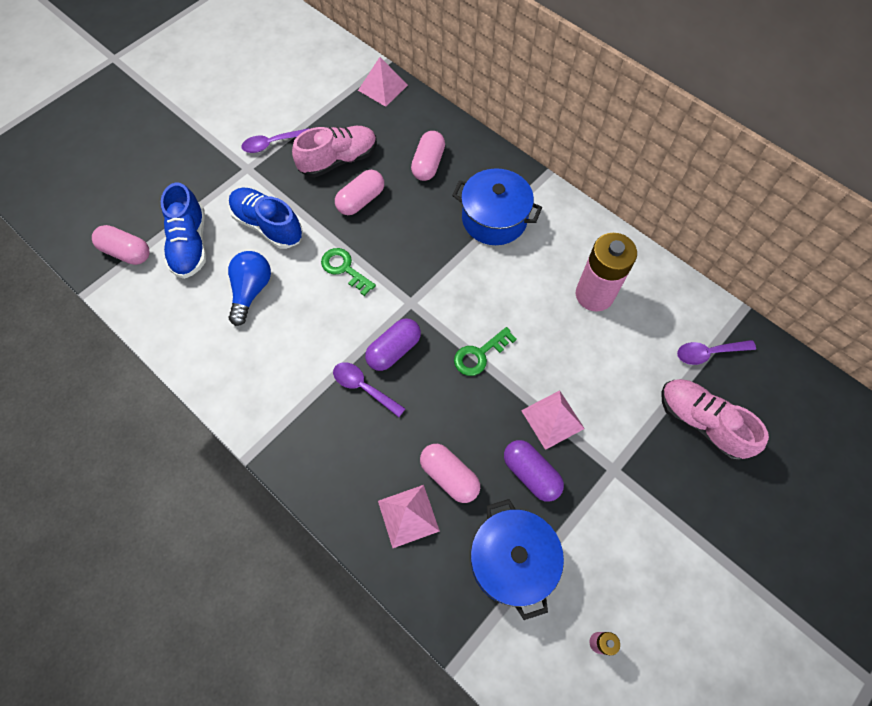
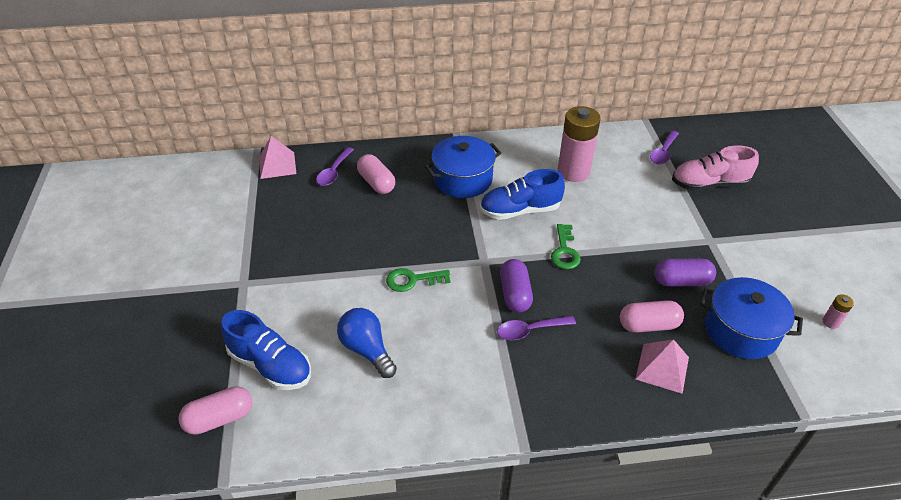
camera: 50 degrees left, 20 degrees down
blue shoe [229,188,303,249] -> blue shoe moved to [480,169,565,220]
purple spoon [242,128,309,153] -> purple spoon moved to [316,147,354,186]
pink shoe [292,126,377,177] -> none
pink capsule [335,170,384,215] -> none
pink pyramid [521,390,585,450] -> none

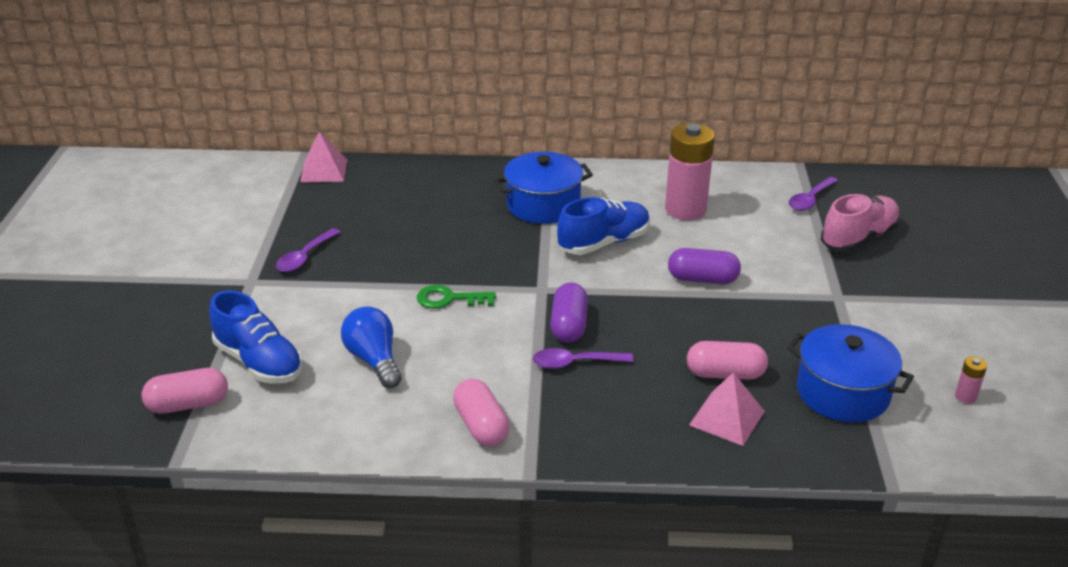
camera: 10 degrees right, 10 degrees down
purple spoon [316,147,354,186] -> purple spoon moved to [275,228,340,272]
pink capsule [357,154,395,194] -> pink capsule moved to [453,378,510,446]
blue shoe [480,169,565,220] -> blue shoe turned 150 degrees clockwise [557,197,650,255]
green key [551,224,581,269] -> none
purple capsule [654,258,716,287] -> purple capsule moved to [668,248,741,284]
pink shoe [672,145,759,191] -> pink shoe turned 135 degrees clockwise [821,194,901,252]

